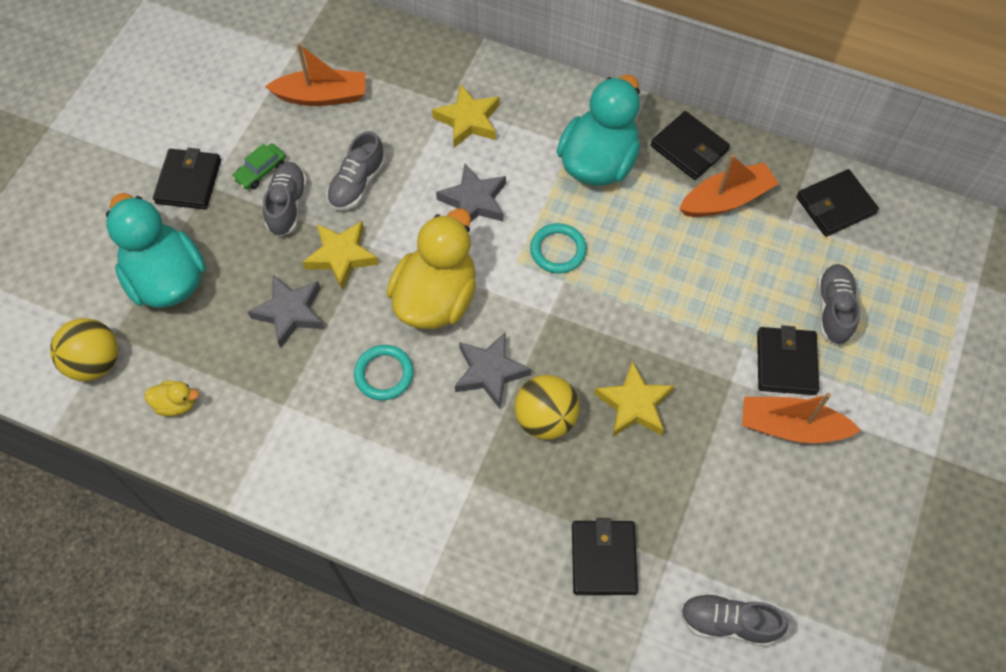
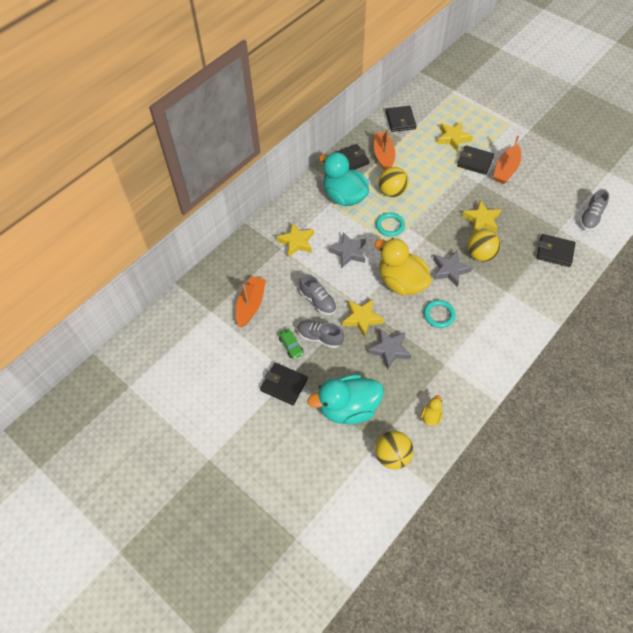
camera: 70 degrees left, 5 degrees down
grey shoe [817,264,860,345] -> yellow star [437,122,473,151]
none -> yellow ball [379,167,409,197]

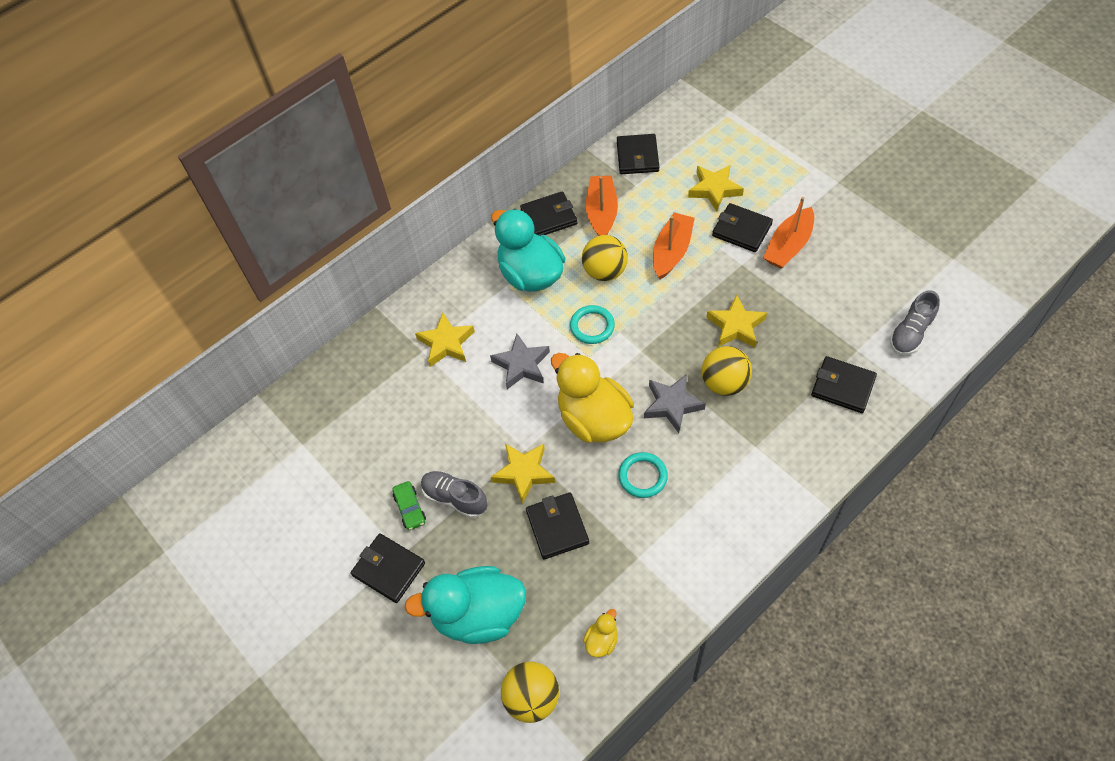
camera: 10 degrees right, 0 degrees up
orange boat [236,276,266,327] -> orange boat moved to [653,212,695,279]
grey shoe [299,274,337,315] -> none
grey star [368,329,411,370] -> black wallet [526,493,589,559]

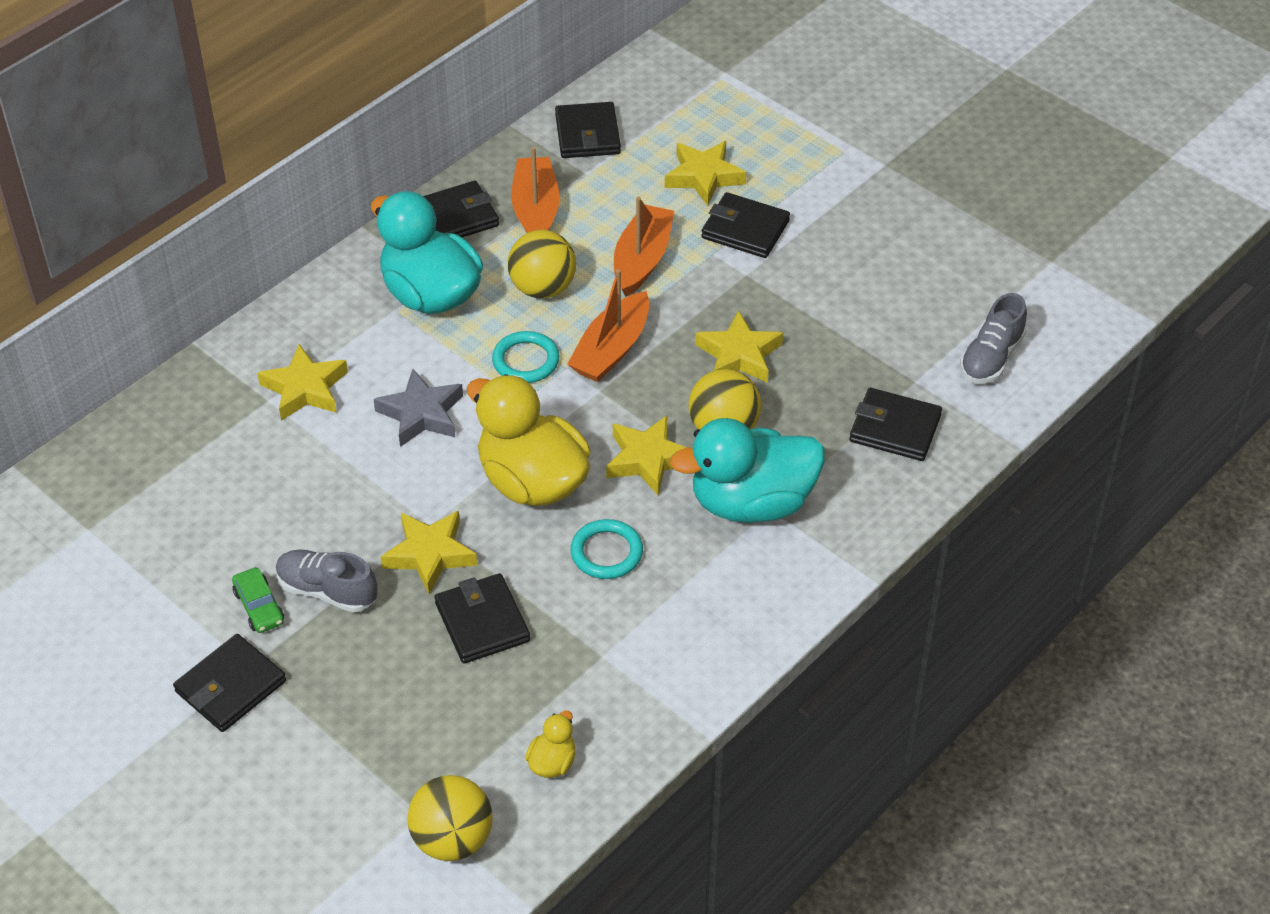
camera: 10 degrees left, 10 degrees down
black wallet [351,533,425,603] -> black wallet turned 75 degrees counterclockwise [173,634,286,732]
turquoise duck [404,566,526,644] -> turquoise duck moved to [670,418,825,523]
grey star [644,374,706,433] -> yellow star [606,415,687,495]
orange boat [763,197,814,269] -> orange boat moved to [567,269,649,382]

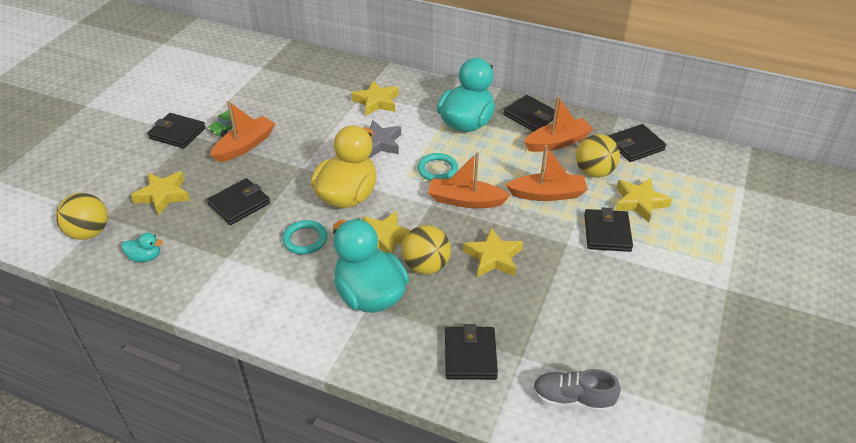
camera: 70 degrees right, 5 degrees down
grey shoe [276,549,378,613] -> orange boat [210,101,276,162]
yellow star [381,511,477,594] -> yellow star moved to [131,171,190,216]
yellow ball [508,230,576,298] -> yellow ball moved to [576,134,620,177]
yellow duck [525,711,576,778] -> turquoise duck [122,233,163,262]

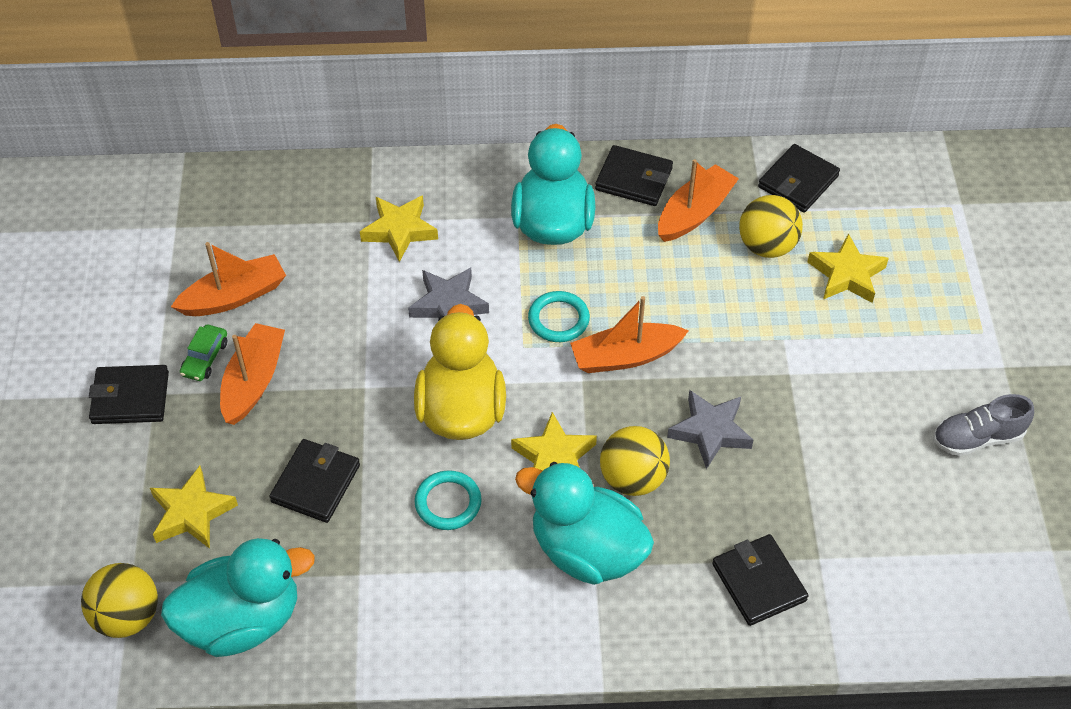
camera: 25 degrees left, 10 degrees up
turquoise duck [122,233,163,262] -> turquoise duck [161,538,315,657], size x2.36
yellow star [463,227,523,277] -> grey star [667,390,753,469]
orange boat [506,145,588,201] -> orange boat moved to [171,242,286,316]
grey shoe [533,369,621,413] -> grey shoe moved to [933,394,1034,456]
black wallet [584,207,633,252] -> none

